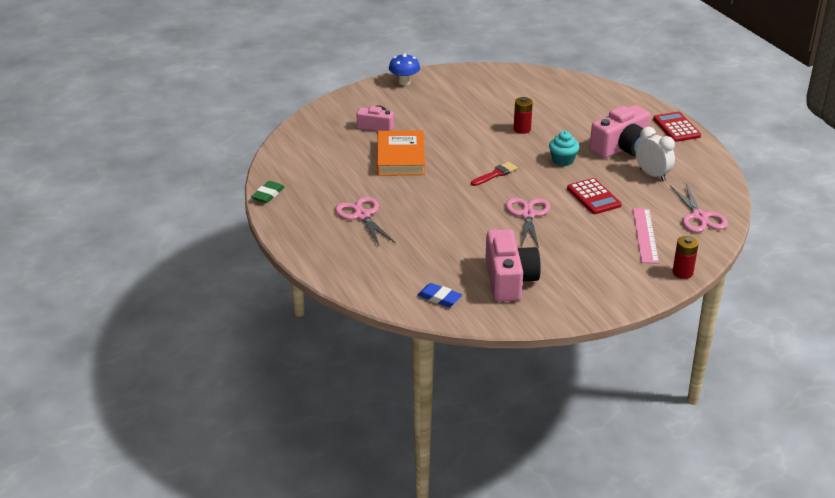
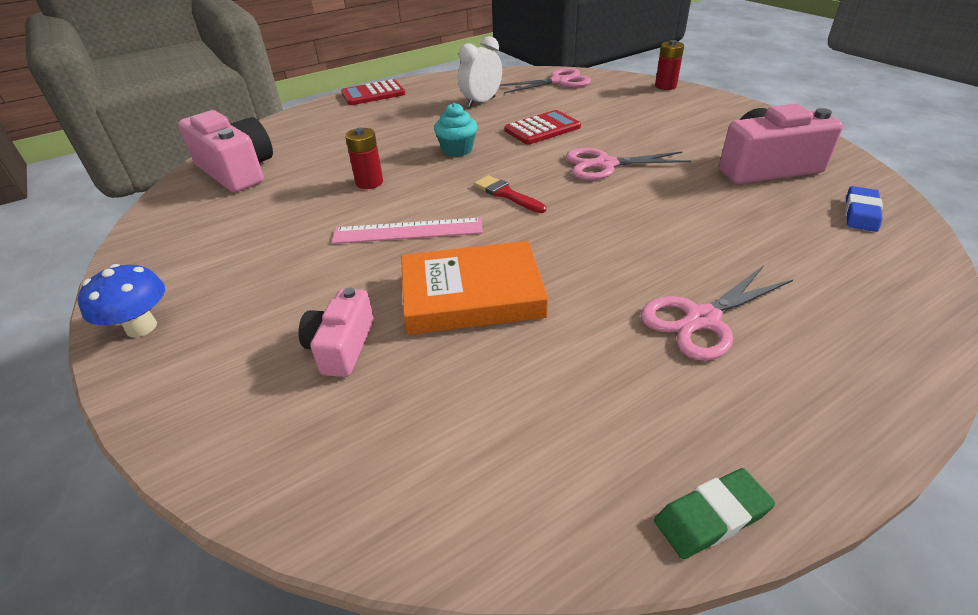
camera: 95 degrees left, 5 degrees up
green eraser [251,181,285,203] -> green eraser turned 45 degrees counterclockwise [654,468,775,559]
pink camera [590,105,650,158] -> pink camera moved to [178,110,273,192]
pink ruler [633,208,659,264] -> pink ruler moved to [332,218,483,244]

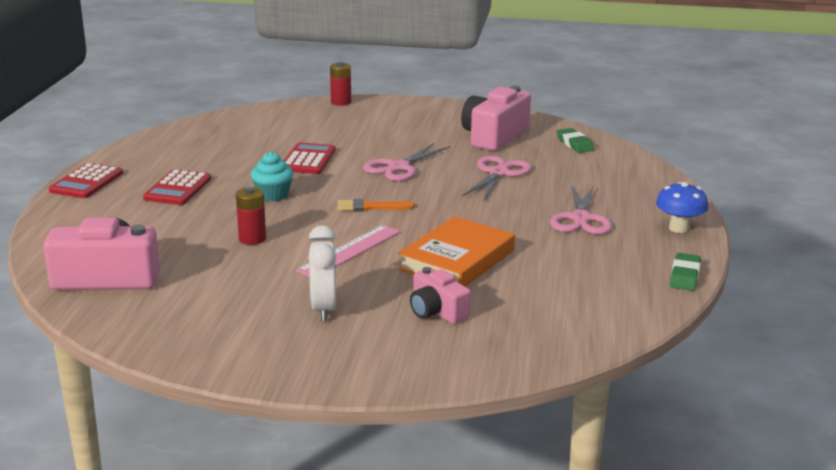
camera: 50 degrees left, 15 degrees down
blue mushroom [78,264,165,337] -> blue mushroom moved to [656,182,709,233]
white clock [458,36,502,108] -> white clock moved to [308,225,337,321]
red brush [474,175,546,213] -> orange brush [338,199,415,212]
pink scissors [500,68,591,93] -> pink scissors moved to [463,156,532,201]
blue eraser [845,186,883,232] -> green eraser [557,128,594,153]
none -> red calculator [143,169,211,205]

